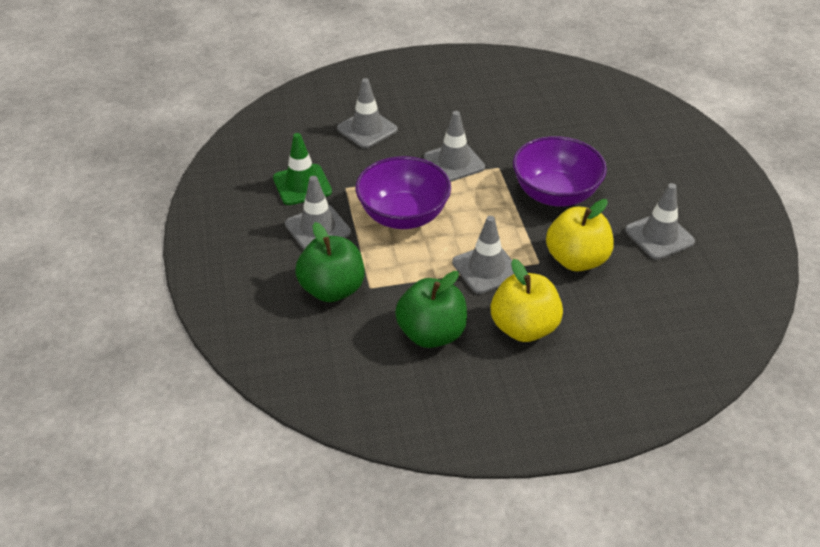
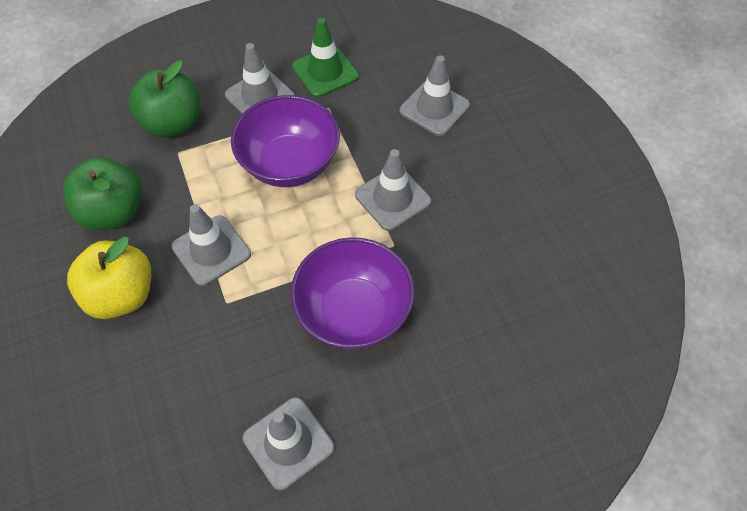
camera: 80 degrees right, 15 degrees up
yellow apple [546,199,614,271] -> none

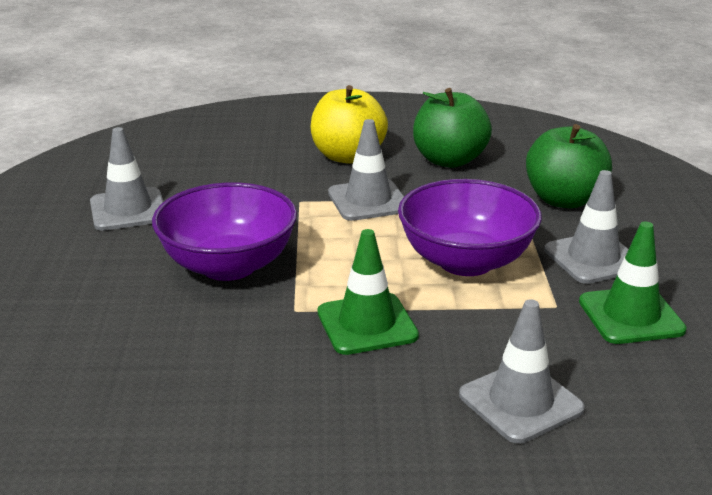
camera: 110 degrees right, 30 degrees down
grey traffic cone [355,149,431,231] -> green traffic cone [318,229,419,355]

